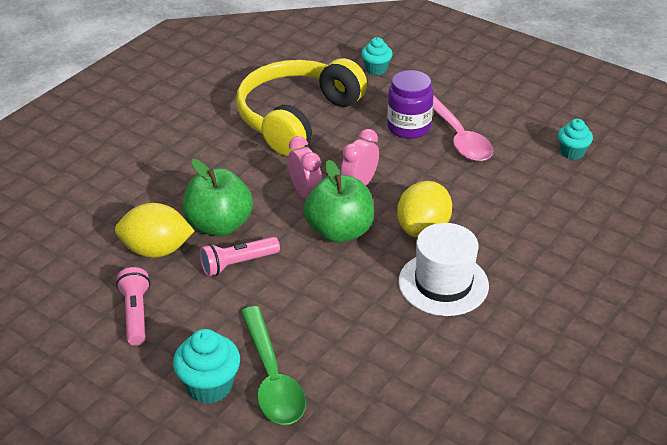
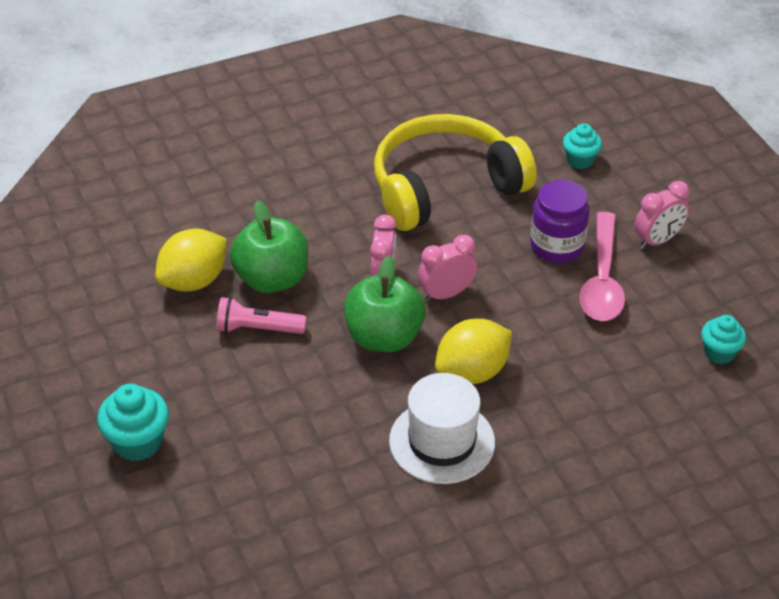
camera: 30 degrees right, 5 degrees up
yellow lemon [115,203,194,258] -> yellow lemon turned 75 degrees counterclockwise [155,229,227,292]
pink flashlight [116,267,150,346] -> none
green spoon [241,306,306,425] -> none
none -> pink clock [634,181,690,249]

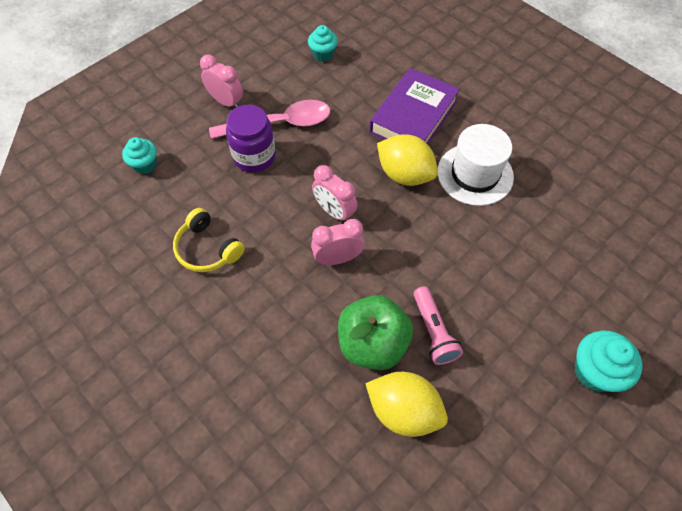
camera: 110 degrees left, 15 degrees up
green apple [344,256,426,352] -> none
yellow headphones [374,114,537,231] -> yellow headphones [173,208,244,272], size x0.48
none -> purple book [369,68,460,145]

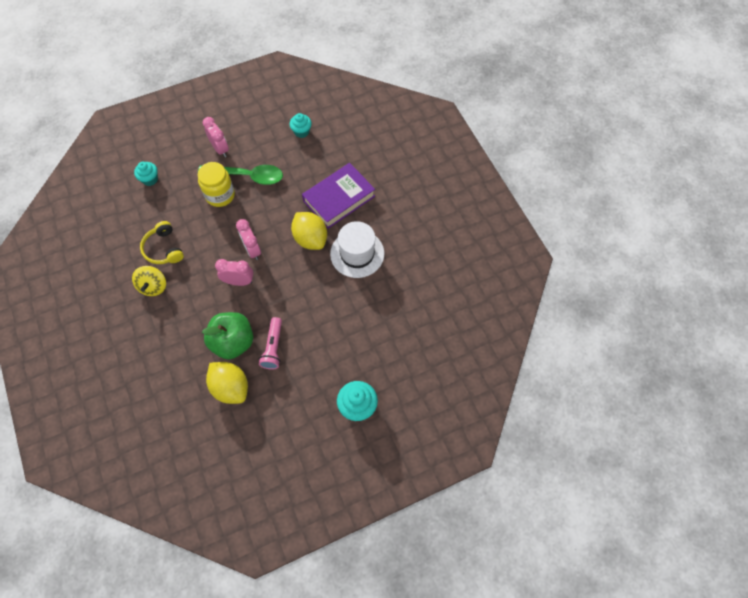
camera: 20 degrees right, 5 degrees up
pink spoon [209,100,330,139] -> green spoon [198,165,283,185]
purple jar [226,105,276,173] -> yellow jar [198,162,235,207]
none -> yellow spinning top [132,266,166,296]

